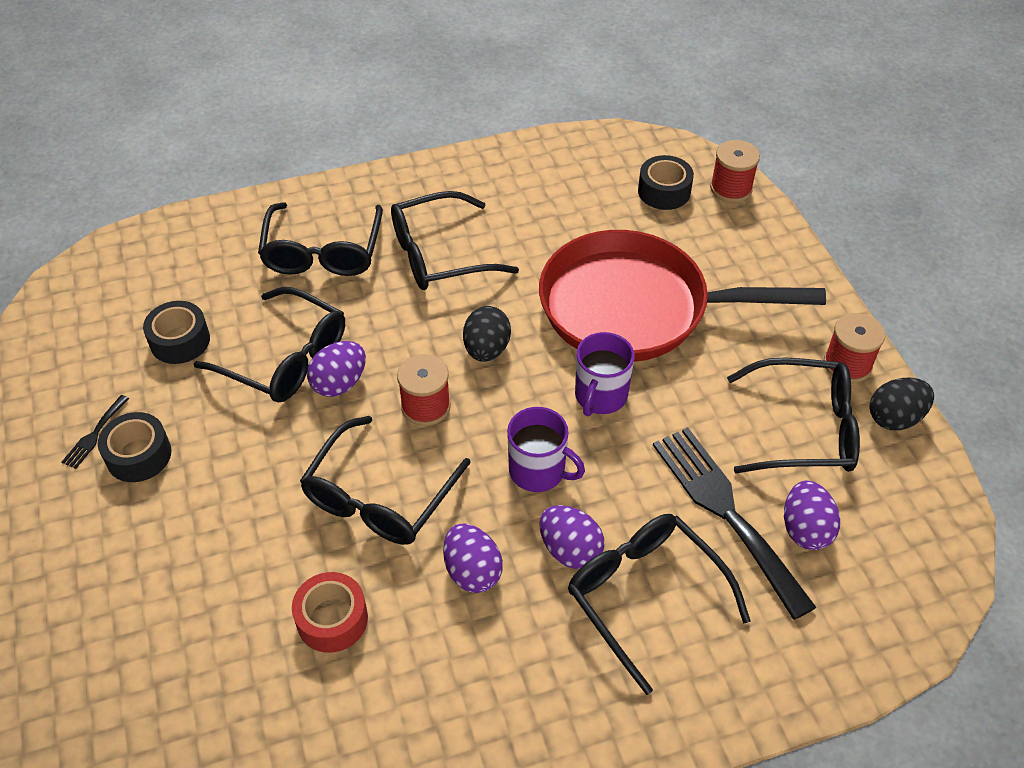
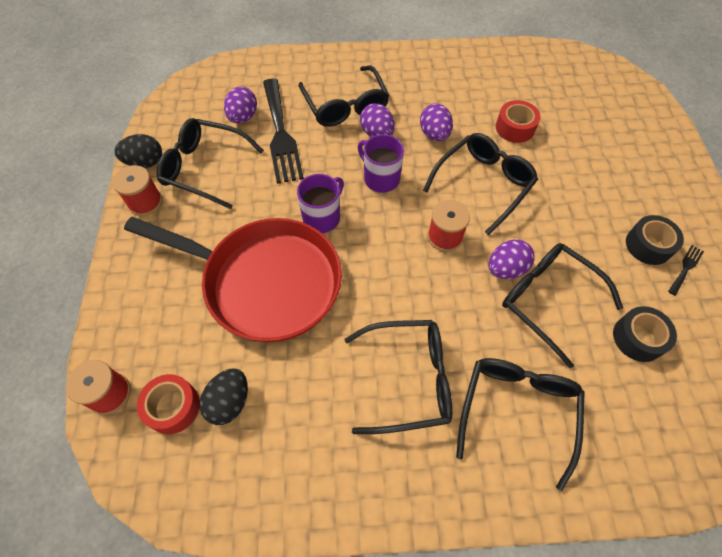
camera: 165 degrees left, 10 degrees up
black egg [463,306,511,362] -> black egg moved to [199,368,248,425]
black tape [638,155,694,210] -> red tape [137,374,200,434]

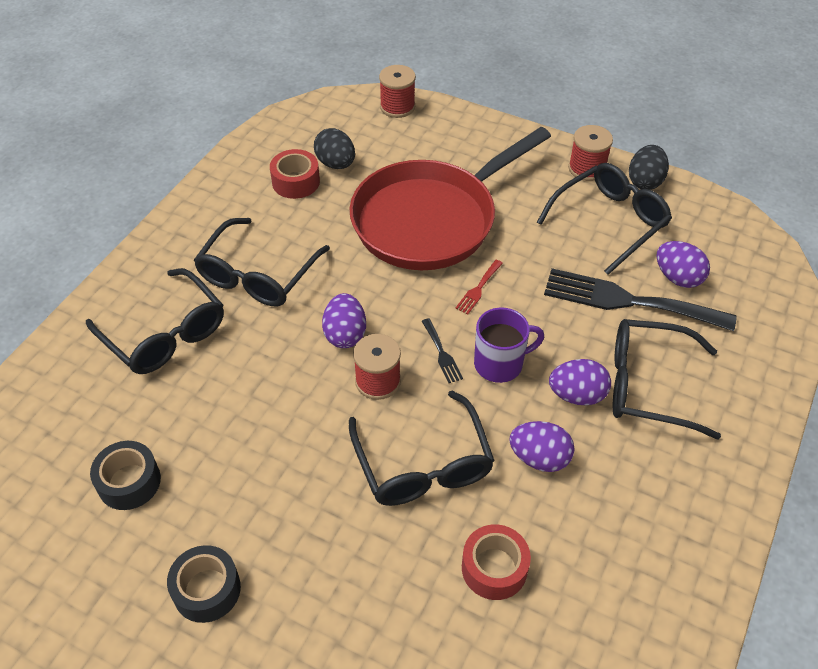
camera: 120 degrees right, 10 degrees down
red tape [137,374,200,434] -> red tape moved to [270,149,320,199]
purple mug [297,174,344,233] -> red fork [455,260,503,314]
purple egg [488,239,535,279] -> purple egg moved to [322,293,366,348]
black glasses [502,243,623,368] -> none
black fork [668,245,704,296] -> black fork moved to [422,318,463,383]

